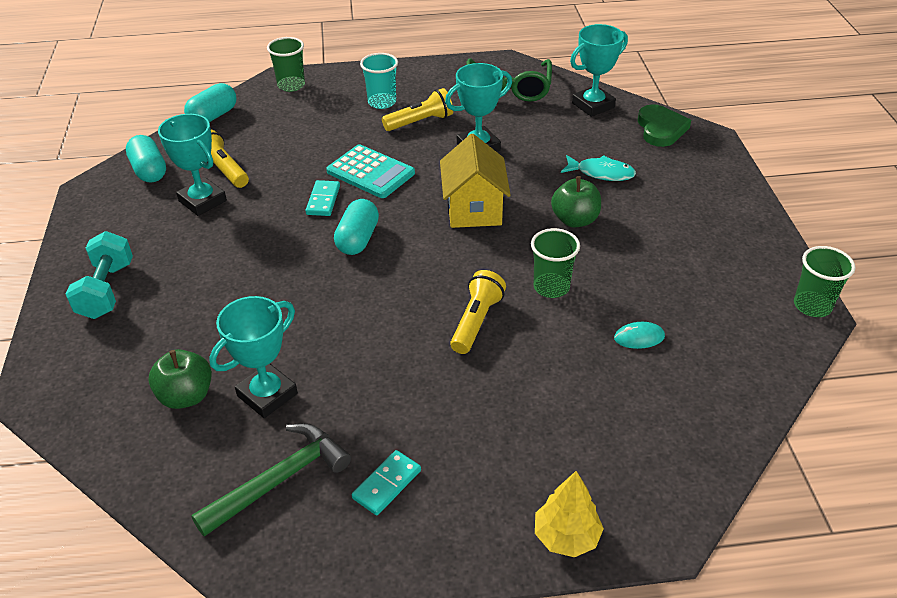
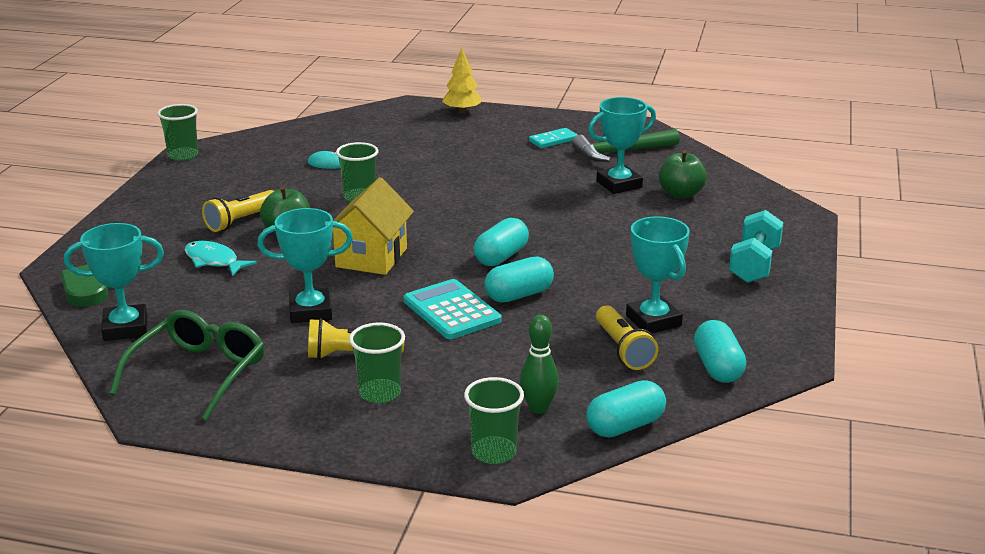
camera: 160 degrees left, 15 degrees down
turquoise domino [305,180,340,216] -> turquoise capsule [484,256,554,302]
turquoise cup [360,53,398,109] -> green cup [349,323,405,403]
yellow flashlight [450,270,506,354] -> yellow flashlight moved to [202,190,274,232]
none -> green bowling pin [520,315,559,414]

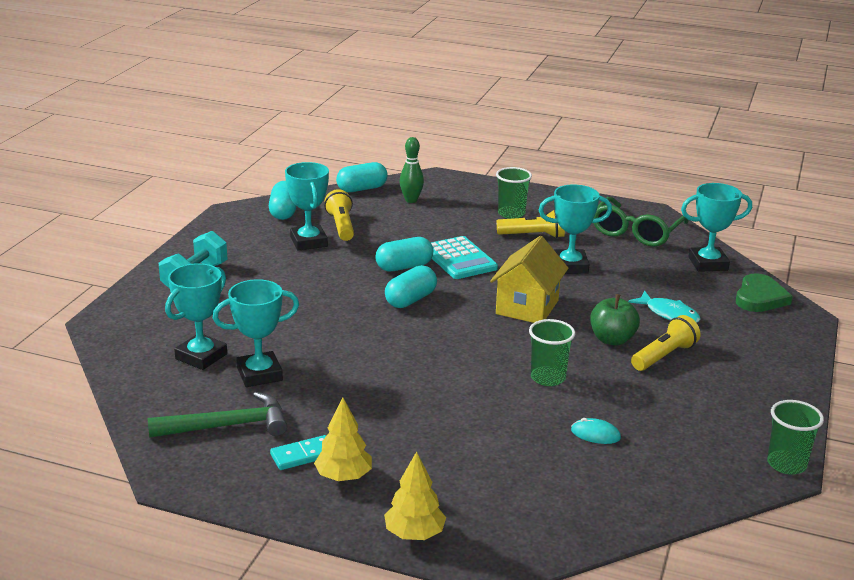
camera: 175 degrees left, 0 degrees up
green cup [464,377,524,464] -> none
green apple [659,150,707,199] -> turquoise trophy [165,263,227,370]
none -> yellow tree [314,397,372,481]

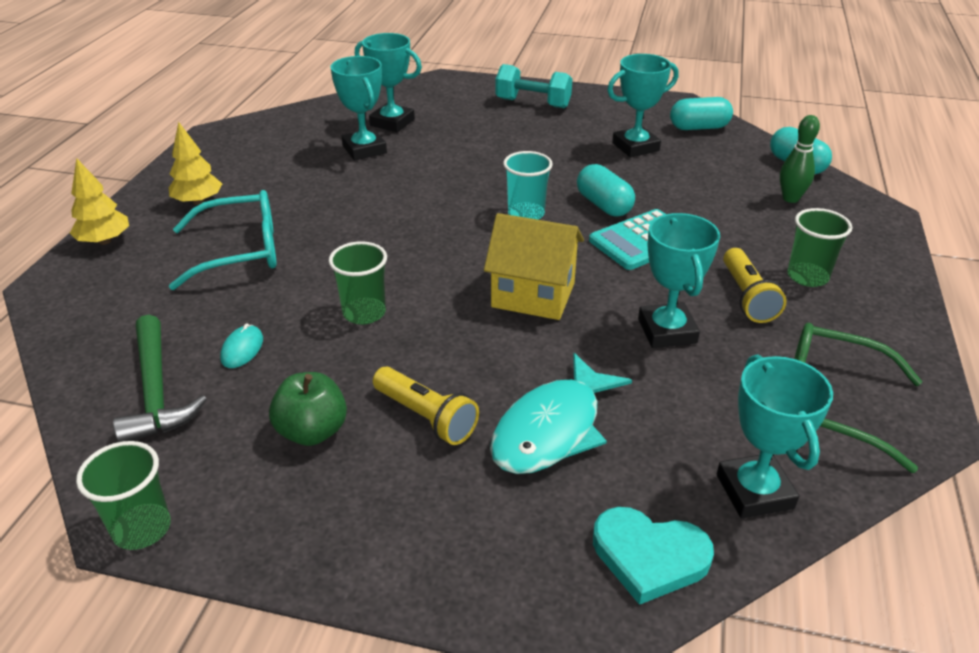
camera: 85 degrees right, 10 degrees up
green hammer [147,392,287,438] -> green hammer moved to [113,315,207,442]
turquoise domino [270,435,326,470] -> none
yellow flashlight [324,189,354,241] -> none
turquoise capsule [385,265,437,308] -> turquoise cup [503,151,553,220]
green apple [590,294,640,345] -> green apple moved to [269,372,347,446]
turquoise fish [628,291,700,323] -> turquoise fish [490,353,632,474], size x1.57
green heart [736,273,793,312] -> turquoise heart [593,507,714,605]
none -> turquoise glasses [169,190,276,290]

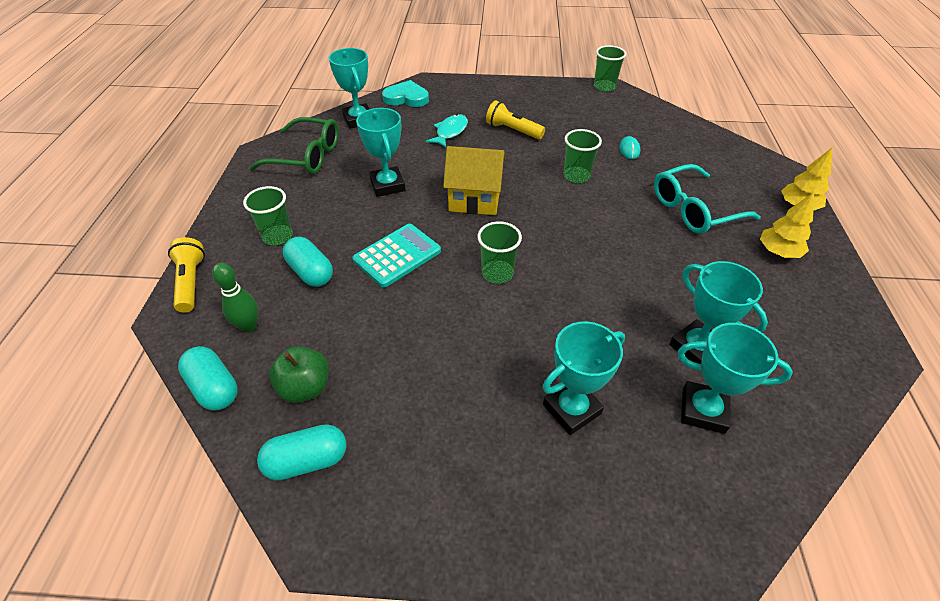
camera: 170 degrees right, 10 degrees up
green hammer [113,315,207,442] -> none
green apple [269,372,347,446] -> green apple moved to [269,346,329,403]
turquoise fish [490,353,632,474] -> turquoise fish [426,114,468,148], size x0.64
turquoise dumbbell [495,64,572,108] -> none
turquoise cup [503,151,553,220] -> green cup [477,221,522,284]
turquoise capsule [577,164,635,216] -> turquoise capsule moved to [283,237,333,287]
turquoise trophy [607,54,678,158] -> turquoise trophy moved to [542,321,625,435]
yellow flashlight [723,248,787,323] -> yellow flashlight moved to [168,237,205,313]

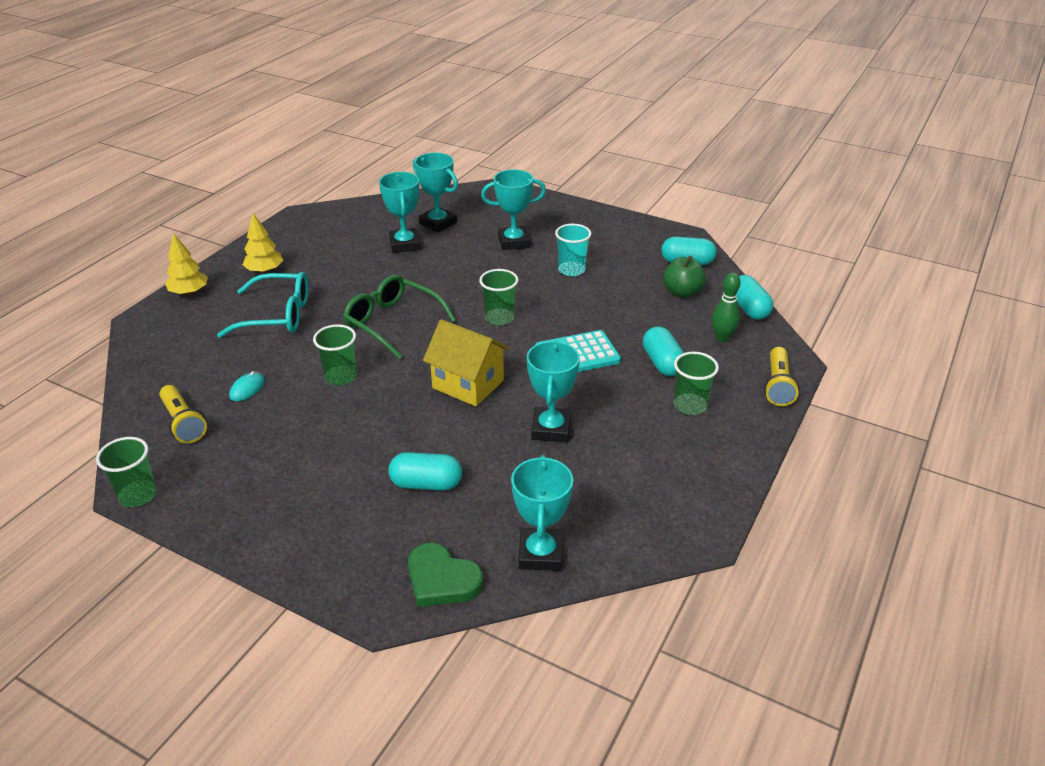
camera: 155 degrees left, 10 degrees down
green glasses [249,117,339,174] -> green glasses moved to [343,275,456,359]
turquoise heart [382,80,429,107] -> green heart [408,543,483,607]
turquoise fish [426,114,468,148] -> turquoise capsule [388,452,462,491]
yellow flashlight [486,100,545,139] -> yellow flashlight moved to [159,385,207,443]
none -> turquoise cup [555,224,591,276]

